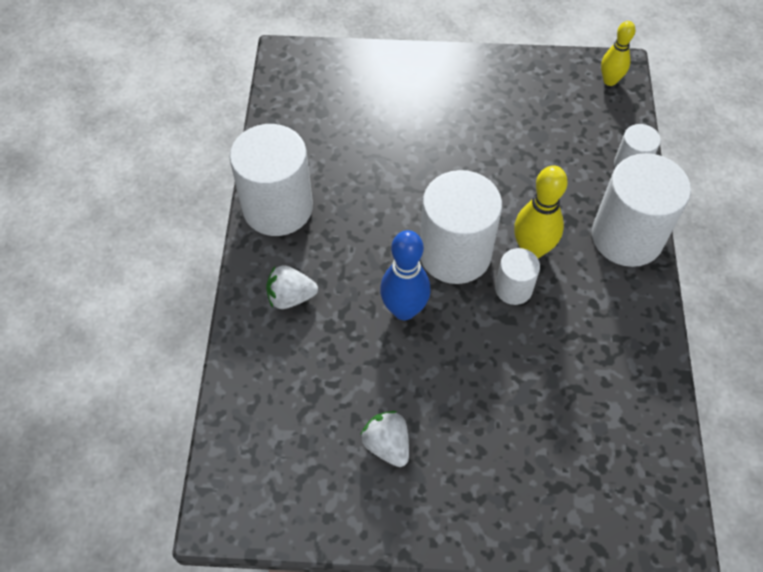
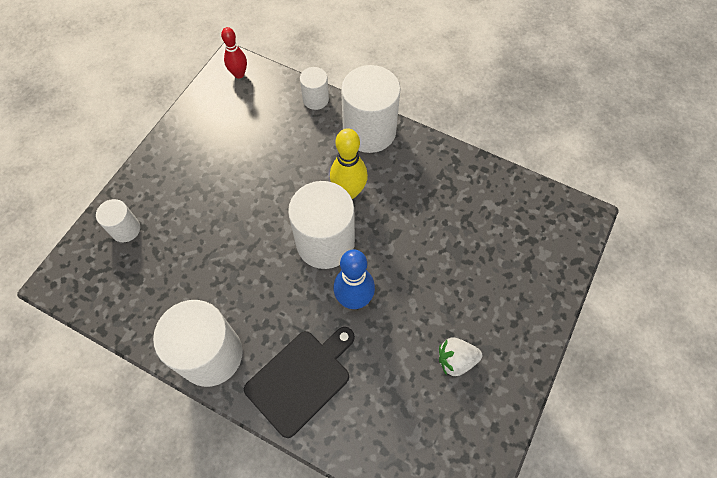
camera: 65 degrees left, 5 degrees up
white strawberry [266,265,318,309] -> black cutting board [244,327,355,438]
white cylinder [495,248,540,305] -> white cylinder moved to [96,199,140,242]
yellow bowling pin [601,21,635,86] -> red bowling pin [221,27,247,79]

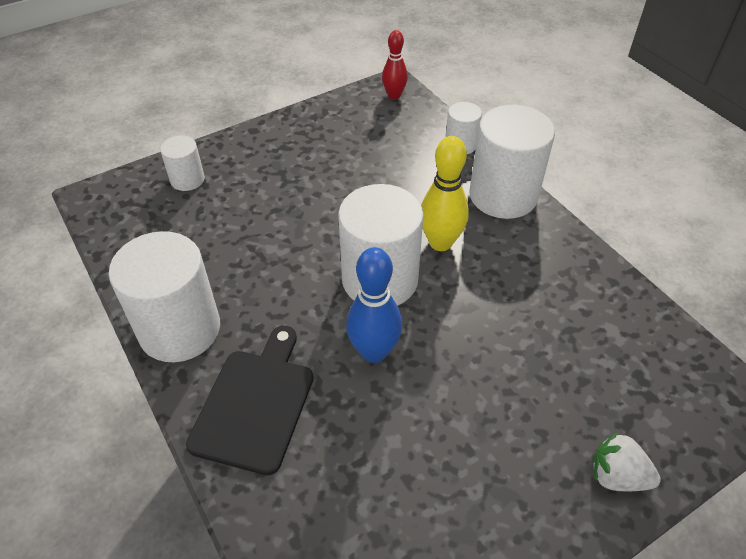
camera: 30 degrees right, 15 degrees down
black cutting board [244,327,355,438] -> black cutting board turned 60 degrees counterclockwise [186,326,313,475]
white strawberry [439,337,482,376] -> white strawberry moved to [592,432,661,491]

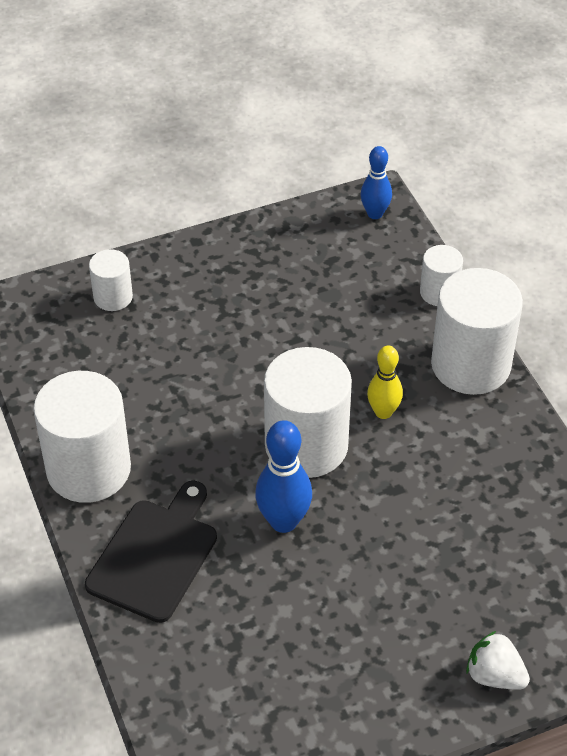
camera: 10 degrees right, 0 degrees up
red bowling pin [382,30,408,100] -> blue bowling pin [361,146,392,219]
yellow bowling pin [421,136,469,251] -> yellow bowling pin [367,345,403,419], size x0.67

